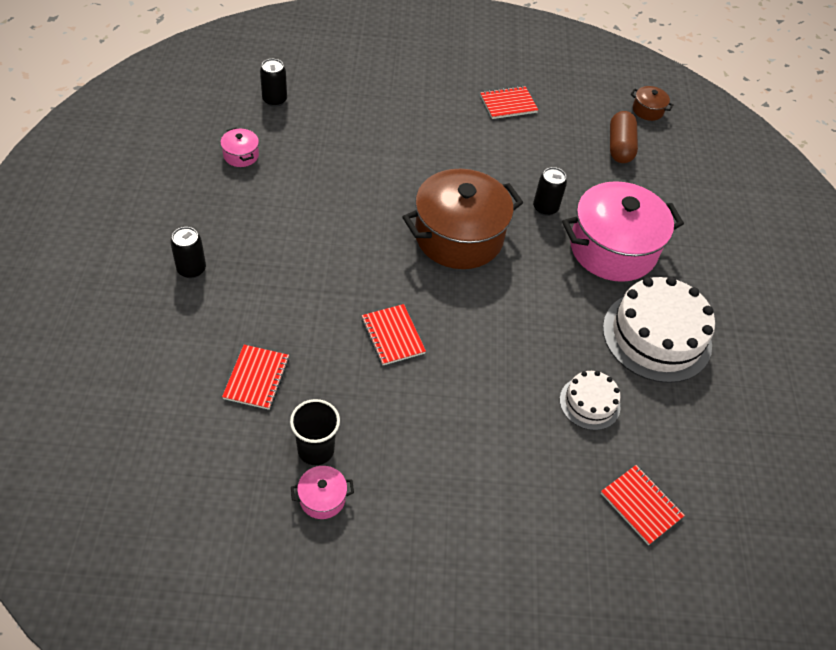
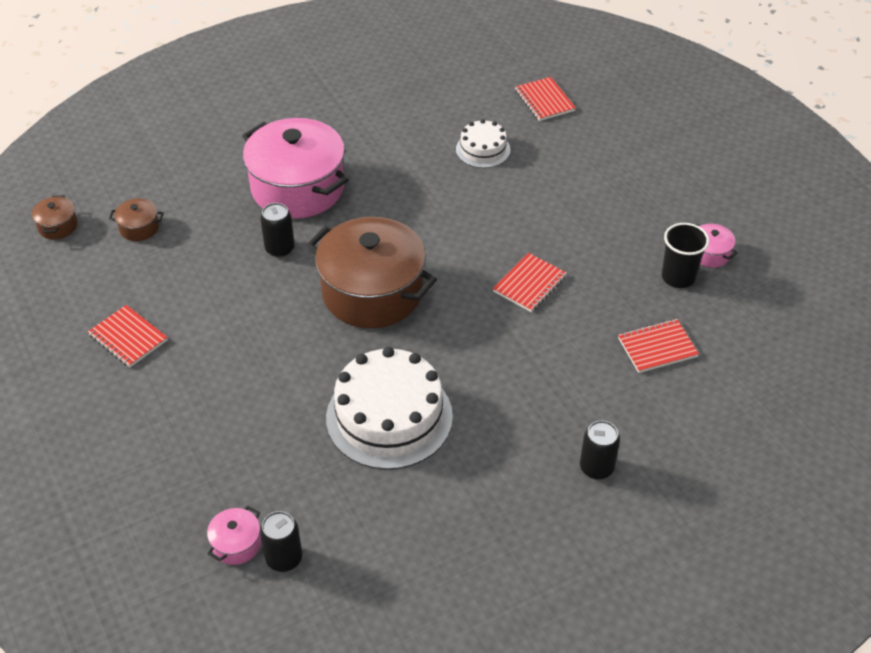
camera: 115 degrees left, 5 degrees down
pink pot [220,127,259,167] -> pink pot moved to [207,506,261,565]
red notebook [601,465,685,545] -> red notebook turned 45 degrees counterclockwise [515,77,576,121]
white cake [603,277,715,383] -> white cake moved to [326,347,453,470]
brown capsule [610,111,638,163] -> brown pot [109,198,164,241]

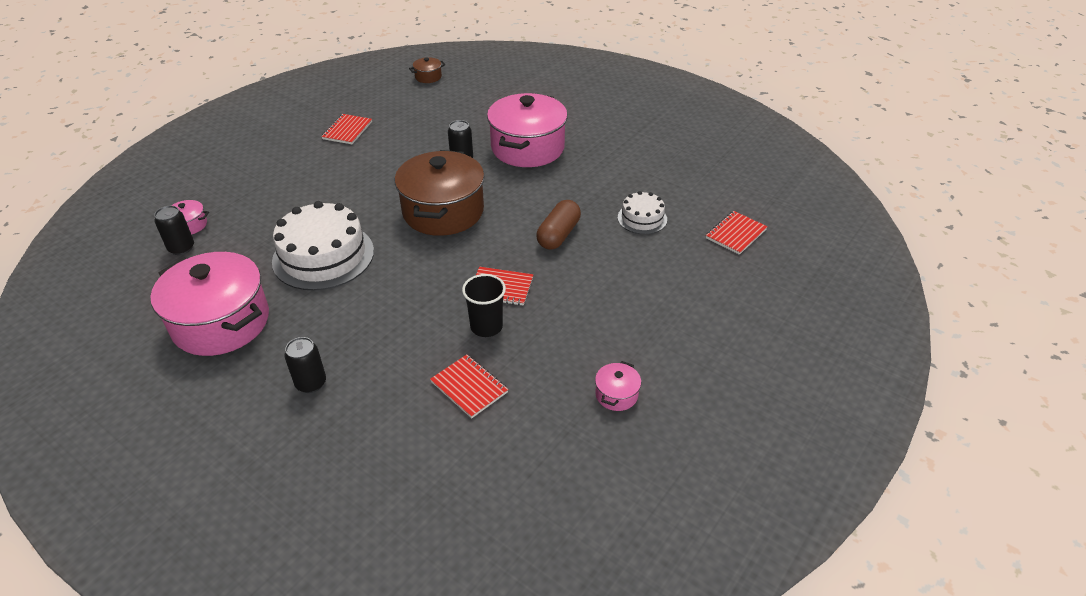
camera: 65 degrees right, 5 degrees down
brown pot [109,198,164,241] -> none
black cup [662,223,709,288] -> black cup moved to [462,274,506,337]
none -> pink pot [150,252,269,356]
none -> brown capsule [536,200,581,250]

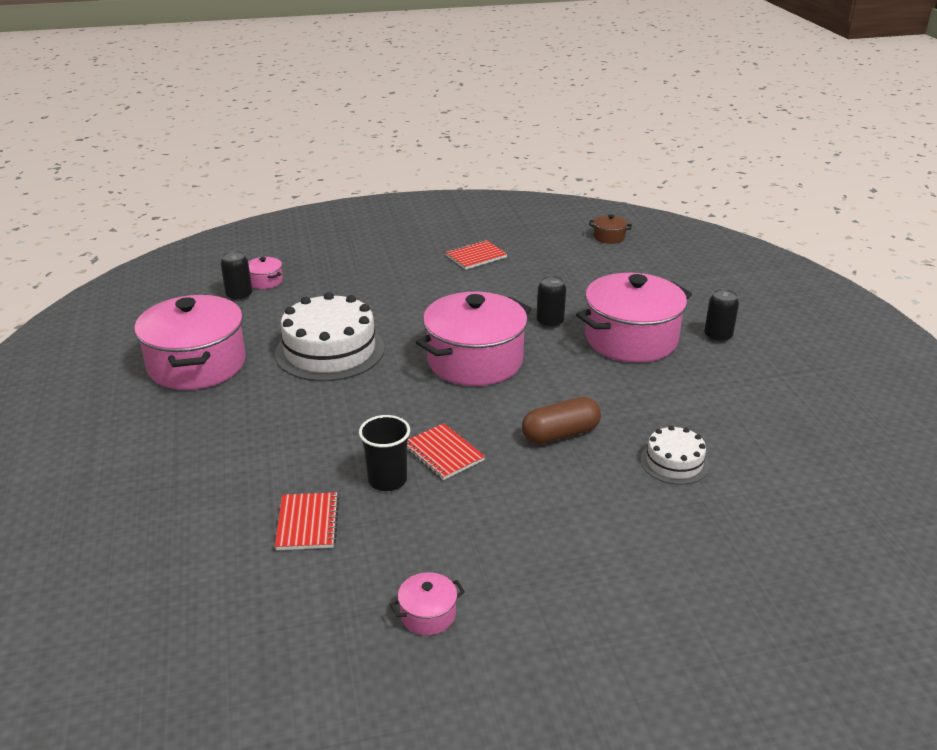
camera: 40 degrees right, 10 degrees down
black can [285,337,326,393] -> black can moved to [704,289,739,343]
brown pot [395,150,484,236] -> pink pot [416,292,531,386]
red notebook [706,211,768,255] -> none

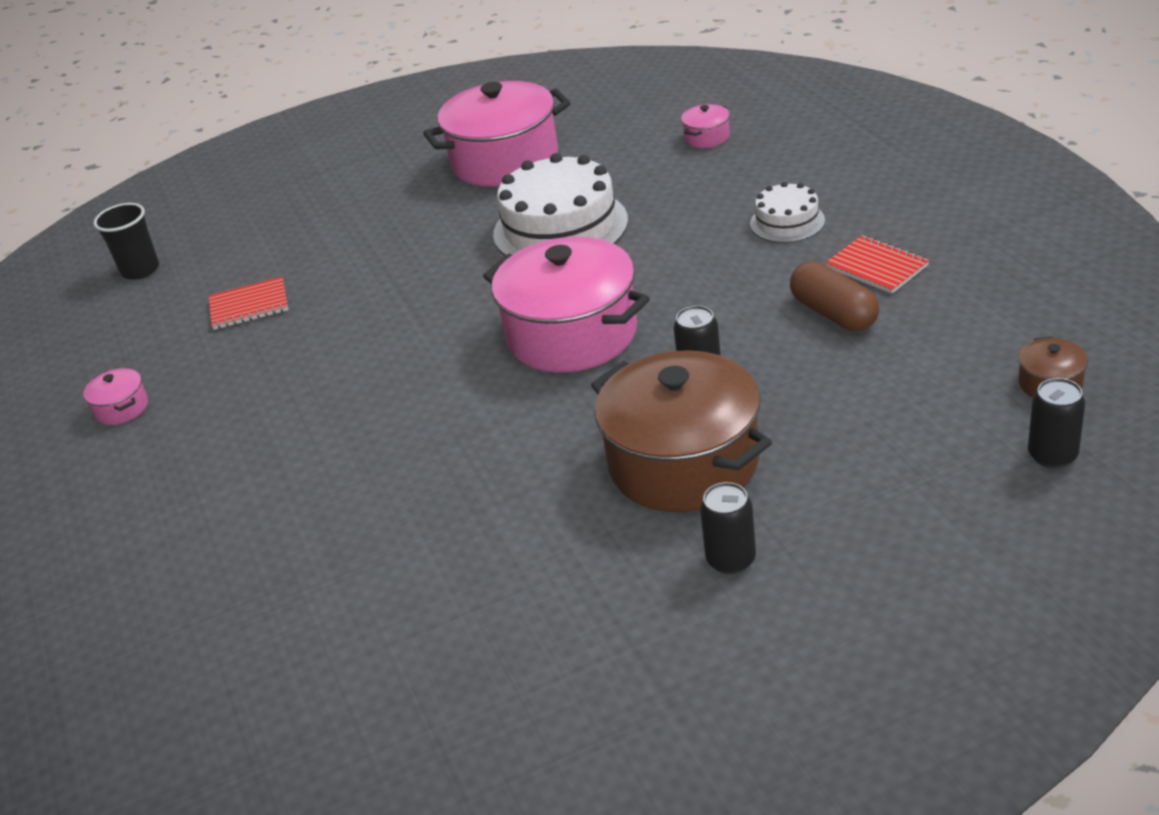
camera: 85 degrees right, 5 degrees up
black can [220,251,252,301] -> black can moved to [1028,378,1085,469]
black cup [359,415,410,491] -> black cup moved to [94,203,159,280]
red notebook [407,423,485,480] -> none
brown capsule [522,397,601,444] -> brown capsule moved to [790,261,879,331]
pink pot [576,273,692,363] -> brown pot [591,350,772,512]
white cake [640,425,709,485] -> white cake moved to [750,182,825,243]

